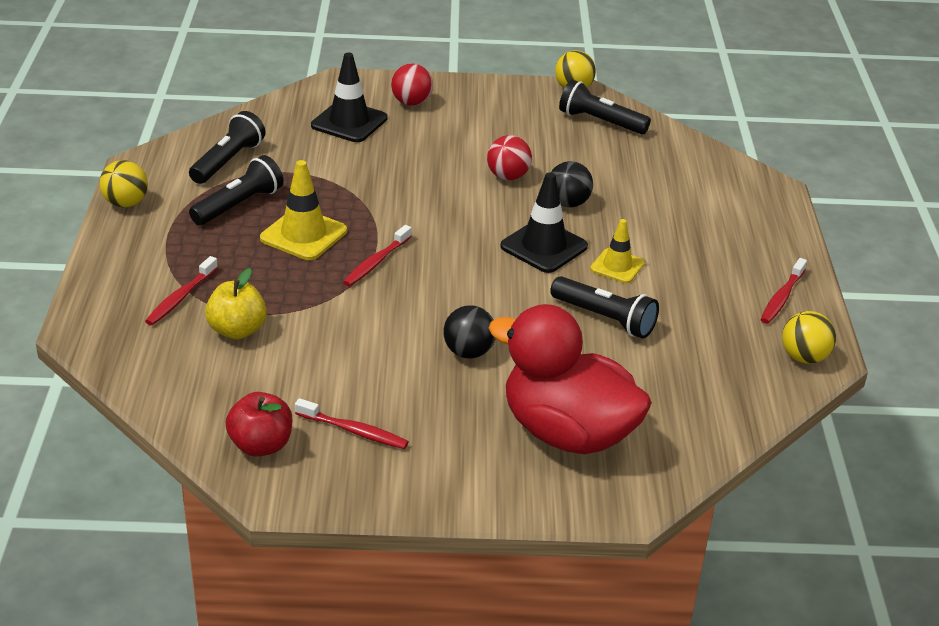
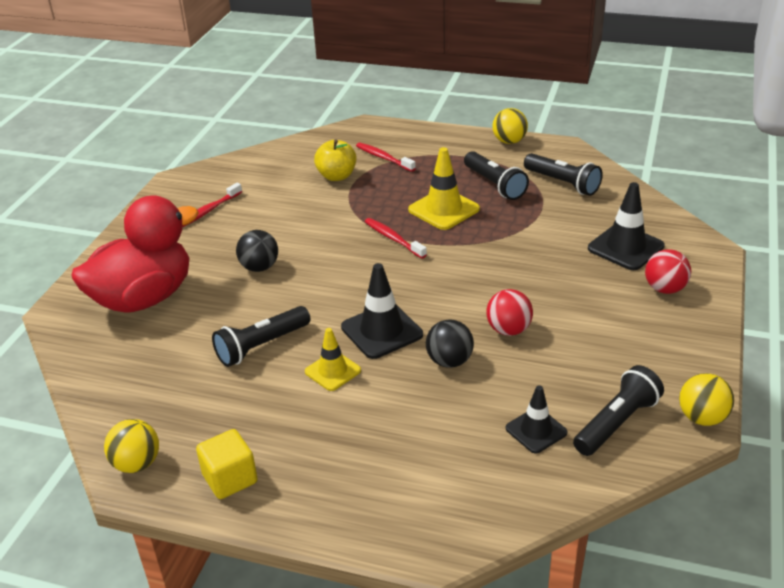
camera: 110 degrees right, 0 degrees up
red apple [226,392,292,457] -> none
red toothbrush [760,258,807,324] -> yellow cube [196,429,258,499]
none -> black traffic cone [506,385,568,453]

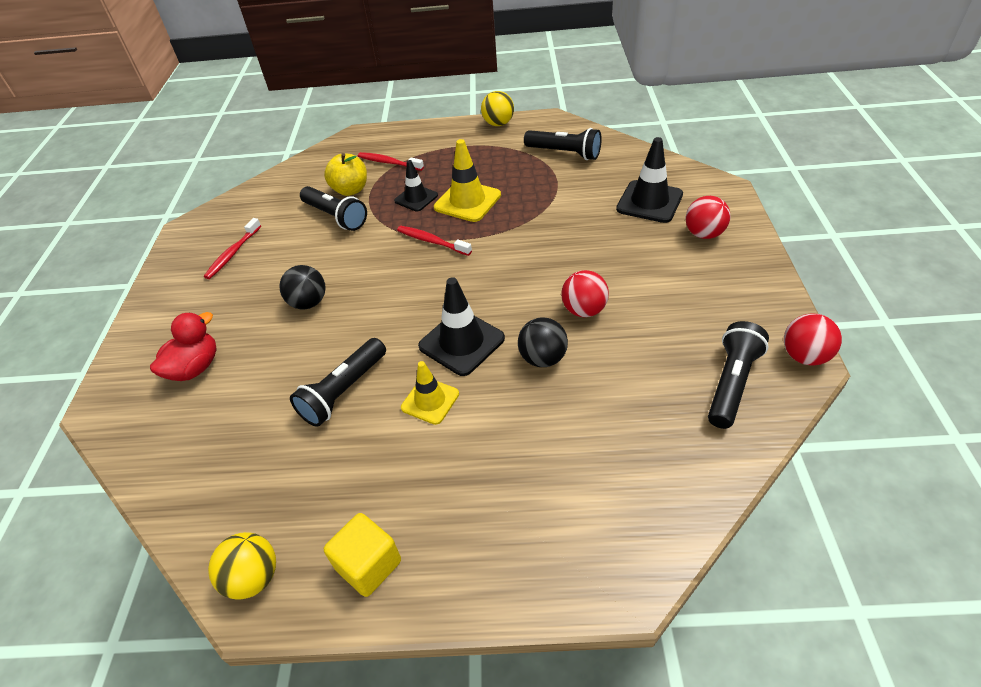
camera: 15 degrees left, 10 degrees up
red duck [71,196,199,313] -> red duck [150,312,217,381], size x0.52
black flashlight [464,151,529,200] -> black flashlight moved to [300,186,367,231]
black traffic cone [506,385,568,453] -> black traffic cone moved to [394,160,438,211]
yellow ball [679,373,734,426] -> red ball [784,314,842,366]

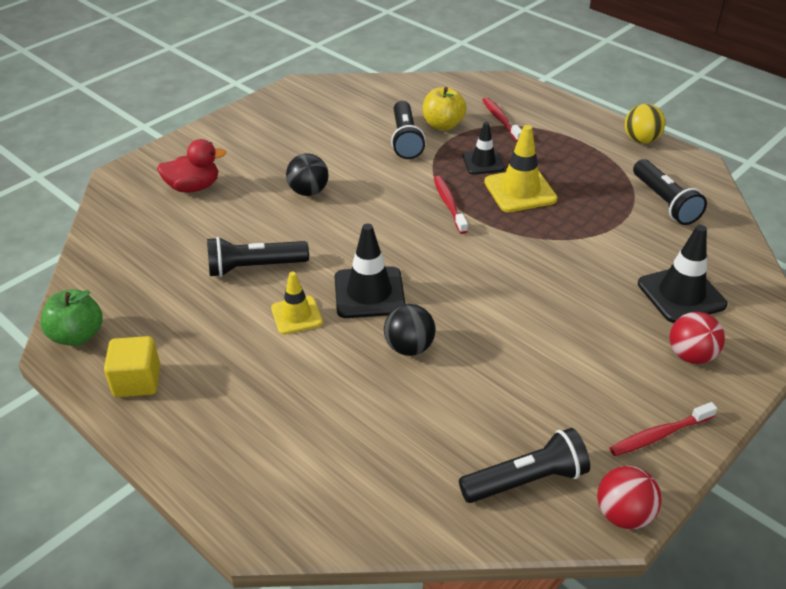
camera: 40 degrees right, 5 degrees down
red toothbrush [204,218,261,279] -> red toothbrush moved to [609,402,717,456]
yellow ball [208,532,276,599] -> green apple [41,289,103,346]
red ball [561,270,609,317] -> none

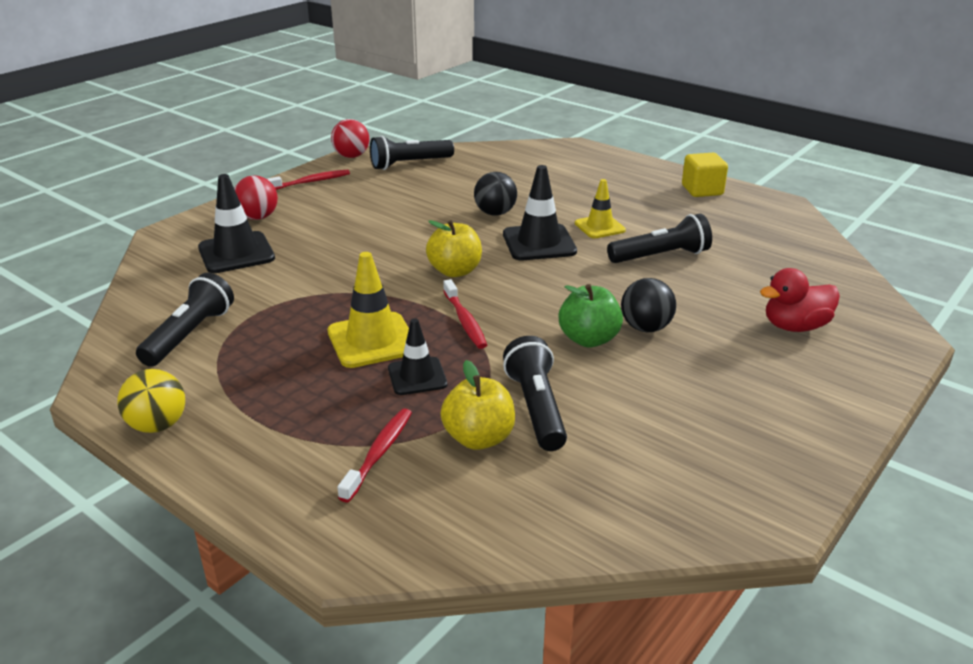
camera: 175 degrees right, 10 degrees down
green apple [41,289,103,346] -> green apple moved to [559,284,623,347]
red toothbrush [482,97,522,141] -> red toothbrush turned 135 degrees counterclockwise [337,408,412,503]
black flashlight [633,159,707,225] -> black flashlight turned 45 degrees clockwise [136,273,234,367]
none -> yellow apple [426,220,482,277]

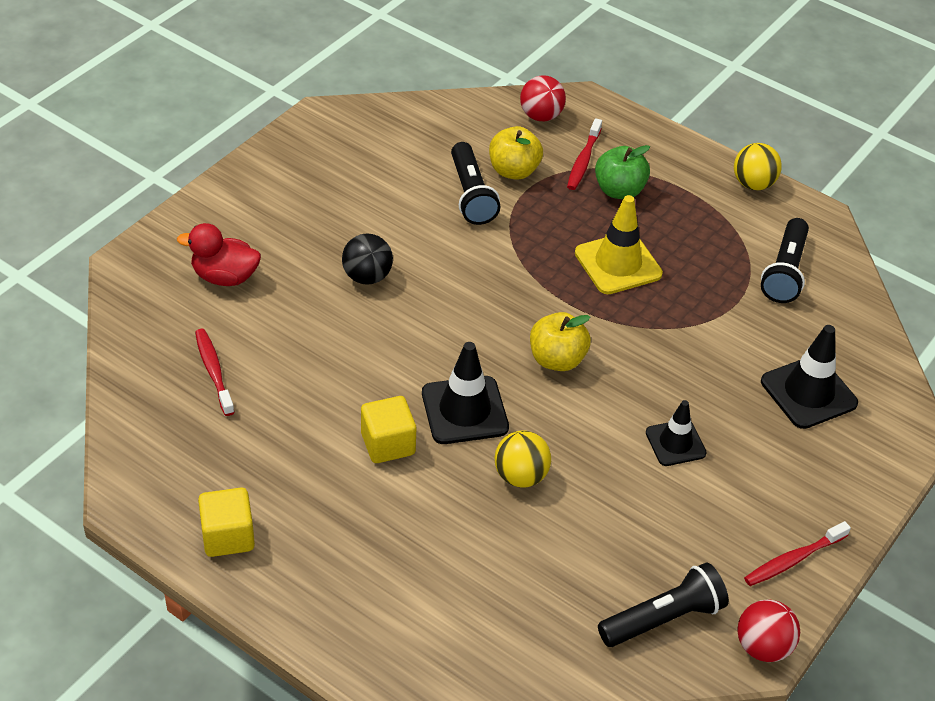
camera: 175 degrees right, 15 degrees up
red ball [234,175,278,220] -> red ball moved to [520,75,566,121]
black traffic cone [388,318,447,395] -> black traffic cone moved to [646,400,707,466]
red toothbrush [443,279,487,349] -> red toothbrush moved to [195,329,235,416]
black ball [474,172,517,216] -> yellow ball [495,430,551,488]
green apple [559,284,623,347] -> green apple moved to [595,145,650,199]
yellow traffic cone [575,179,626,238] -> yellow cube [361,396,416,463]
black flashlight [607,214,712,263] -> none
red duck [760,268,840,332] -> red duck turned 150 degrees counterclockwise [177,223,261,286]

